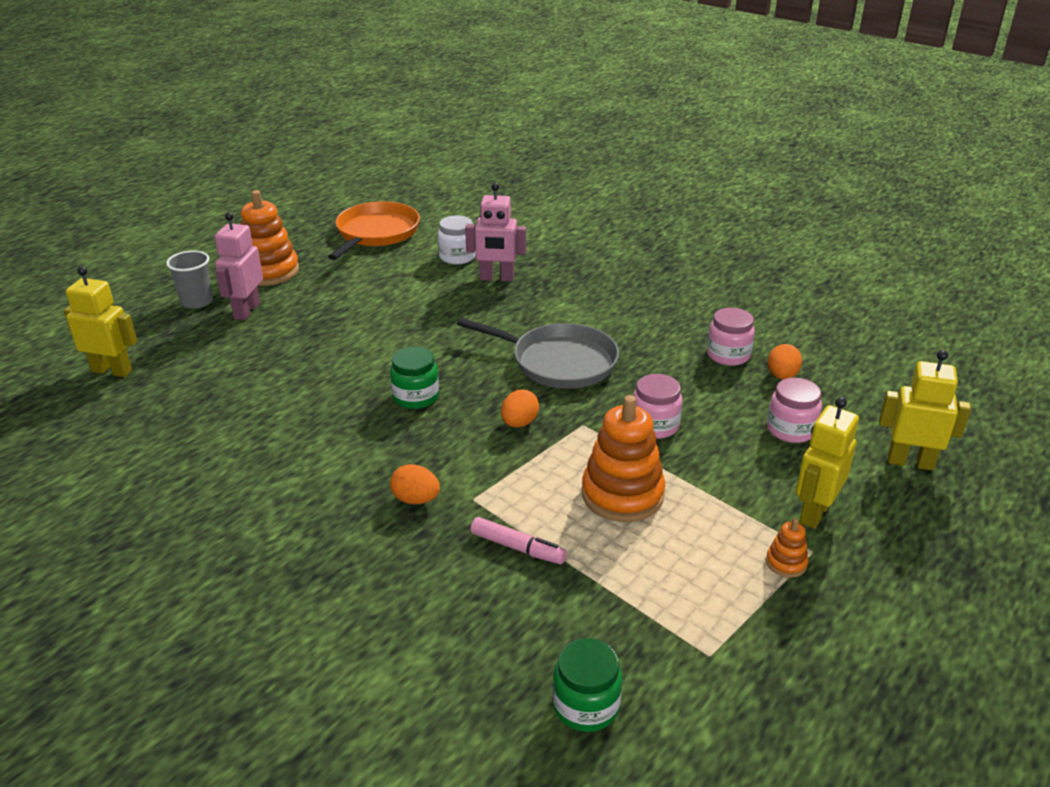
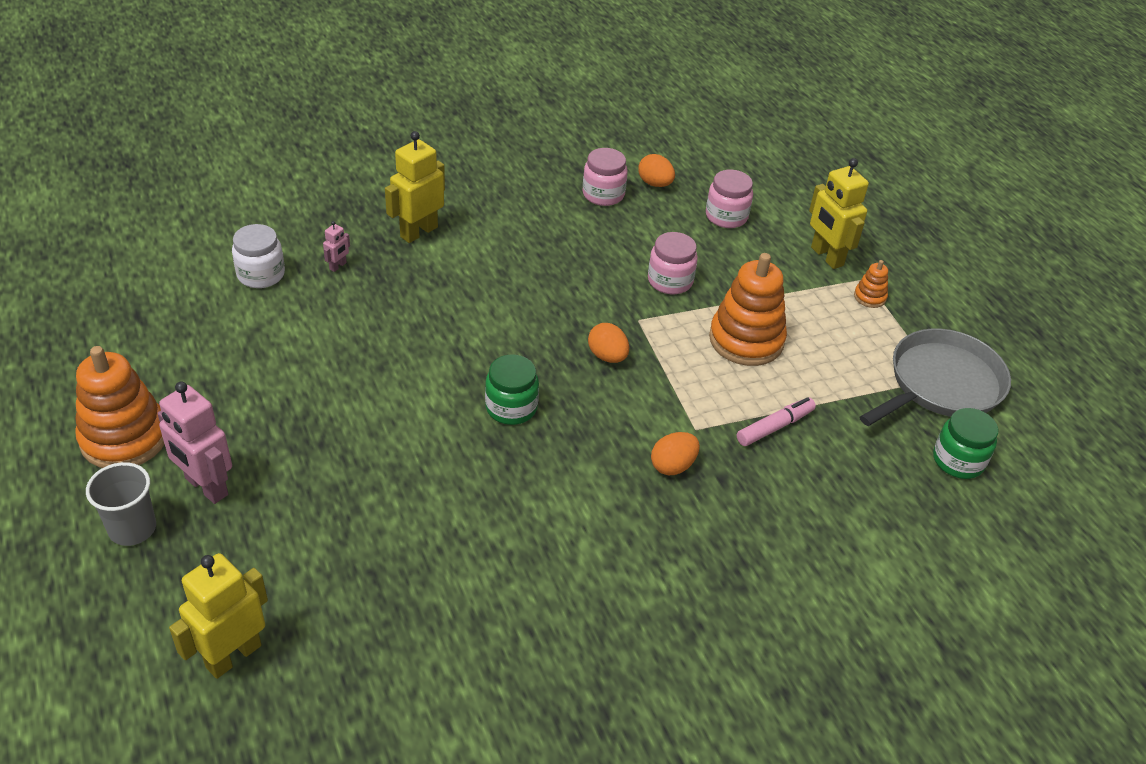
camera: 65 degrees left, 10 degrees up
orange pan [328,201,420,260] -> none
grey pan [457,318,619,389] -> grey pan moved to [859,329,1011,426]
pink robot [465,183,526,282] -> pink robot [323,221,350,272], size x0.46
yellow robot [879,350,971,471] -> yellow robot moved to [385,131,445,243]

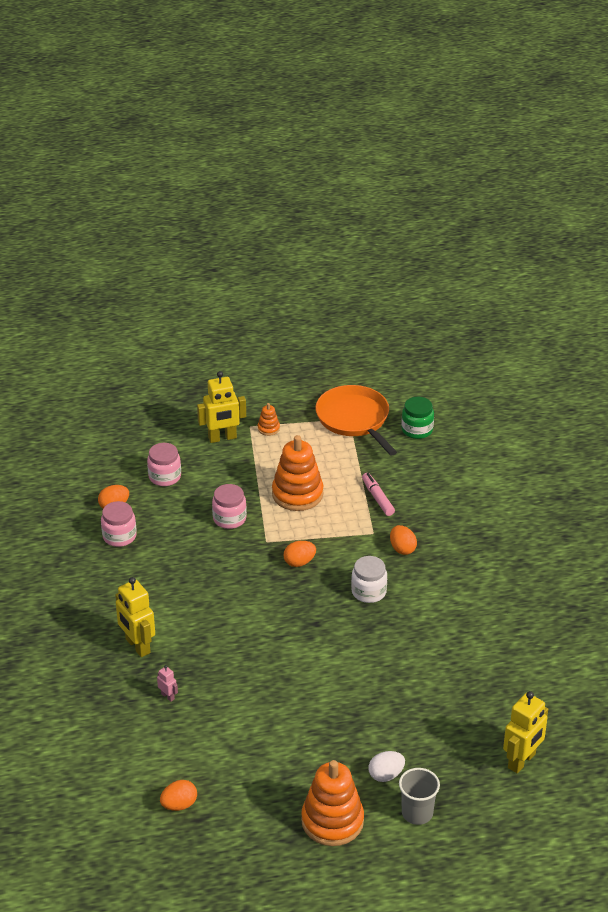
camera: 75 degrees left, 5 degrees down
pink robot [157,382,232,504] -> white egg [369,751,405,782]
yellow robot [169,553,268,679] -> yellow robot turned 105 degrees counterclockwise [503,691,548,773]
white jar [232,224,285,288] -> white jar moved to [351,556,387,603]
green jar [485,355,539,425] -> none
grey pan [859,329,1011,426] -> orange pan [315,385,397,456]
none -> orange egg [160,780,197,811]

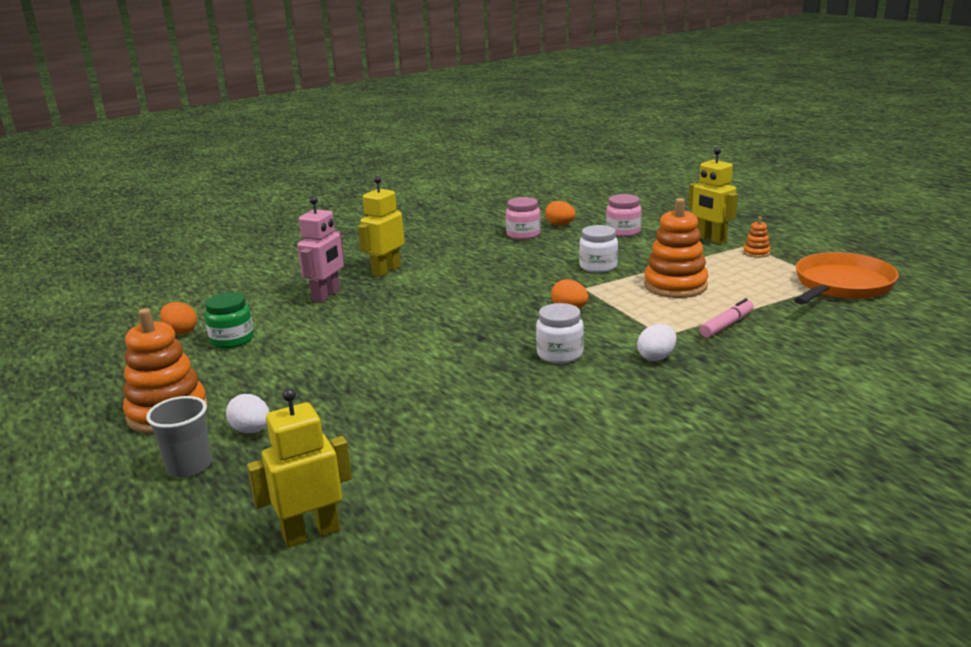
camera: 70 degrees right, 15 degrees down
pink robot [157,665,178,702] -> pink robot [297,196,344,303], size x2.17
pink jar [212,484,247,529] -> white jar [579,225,618,273]
orange egg [390,525,417,555] -> white egg [637,324,676,361]
green jar [401,397,434,439] -> green jar moved to [205,292,254,348]
yellow robot [503,691,548,773] -> yellow robot turned 135 degrees clockwise [247,388,352,547]

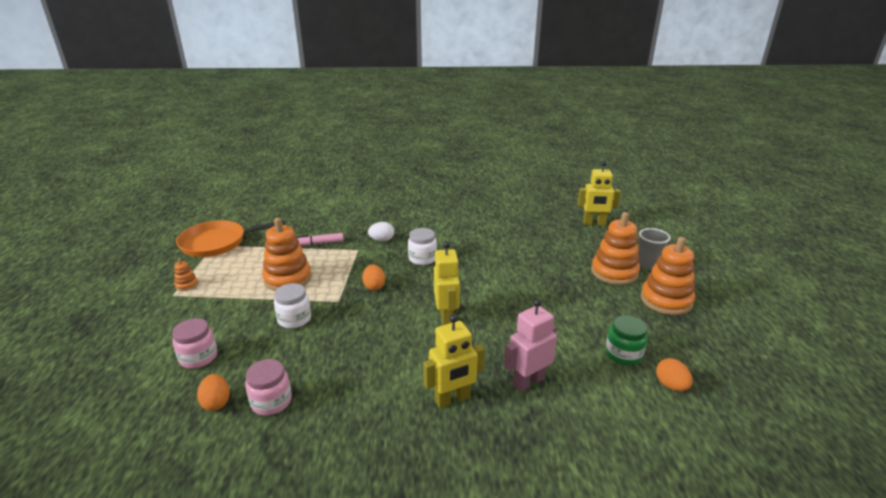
camera: 150 degrees left, 5 degrees up
white egg [226,394,270,433] -> orange stacking toy [591,212,640,285]
yellow robot [688,147,738,244] -> yellow robot moved to [434,241,460,325]

